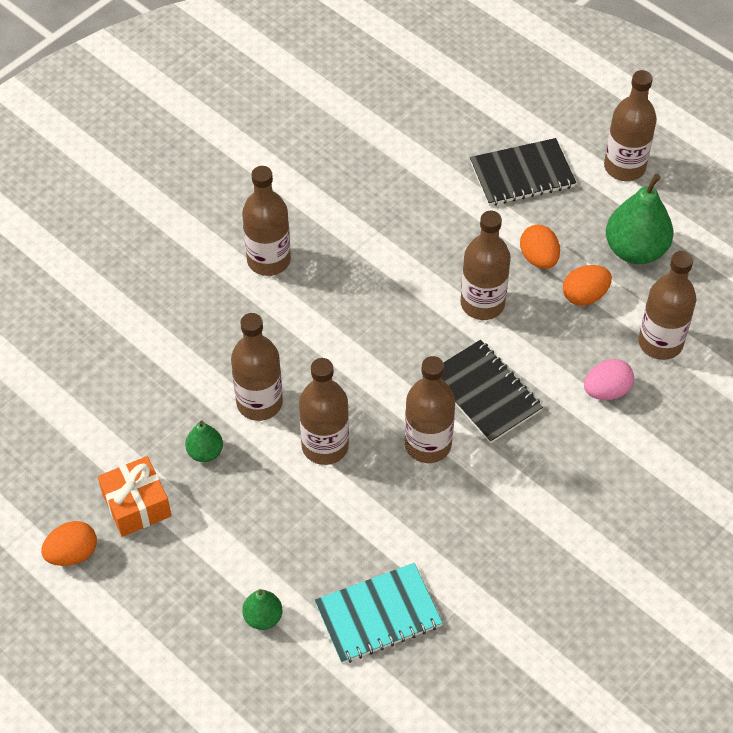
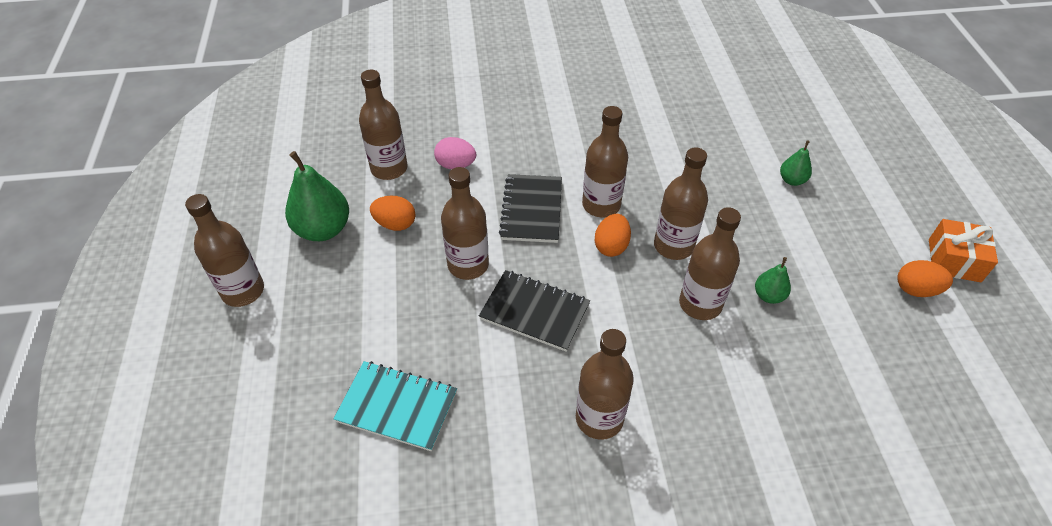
camera: 140 degrees left, 5 degrees down
orange gift [98,456,171,537] -> orange gift moved to [929,219,998,282]
turquoise notebook [315,563,443,664] -> turquoise notebook moved to [333,361,457,451]
black notebook [470,138,576,206] -> black notebook moved to [479,270,590,352]
orange egg [520,225,560,269] -> orange egg moved to [595,214,631,257]

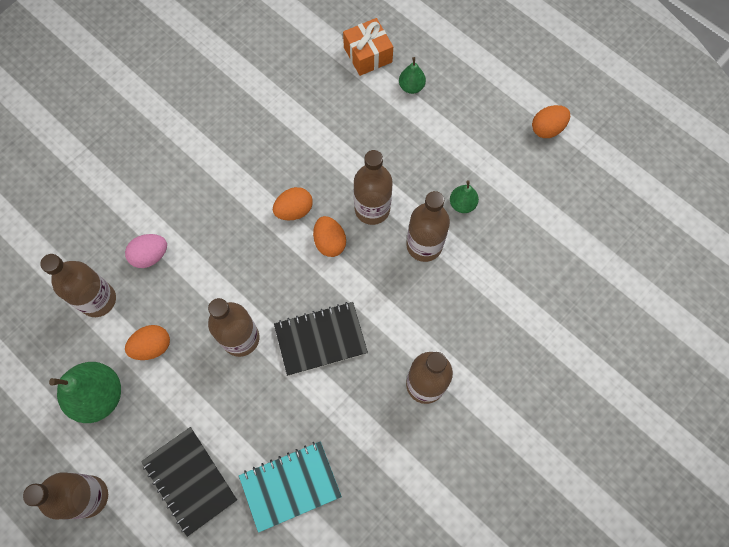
camera: 40 degrees left, 20 degrees up
black notebook [499,174,562,243] -> black notebook moved to [141,427,237,537]
brown bottle [582,106,628,217] -> orange egg [273,187,313,220]
orange gift [929,219,998,282] -> orange gift moved to [343,18,393,76]

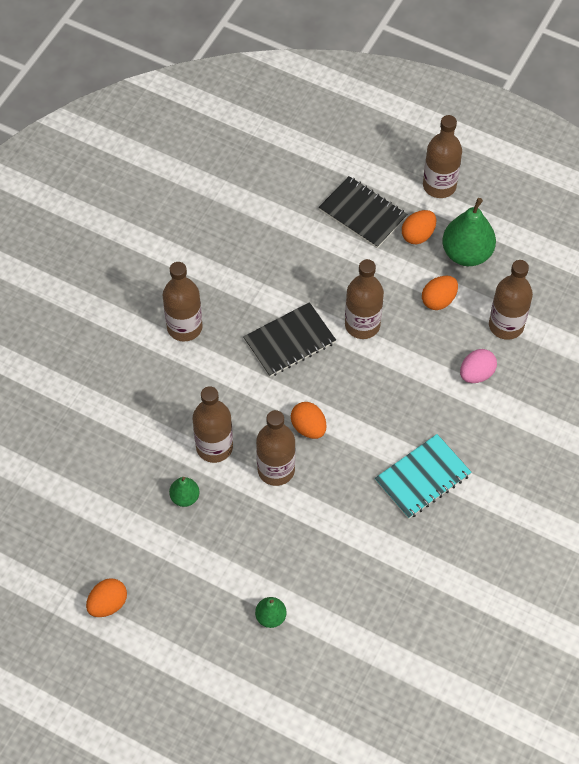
camera: 165 degrees right, 10 degrees down
turquoise notebook [239,441,342,533] -> turquoise notebook moved to [375,434,472,519]
orange egg [273,187,313,220] -> orange egg moved to [402,210,436,244]
orange gift [343,18,393,76] -> none

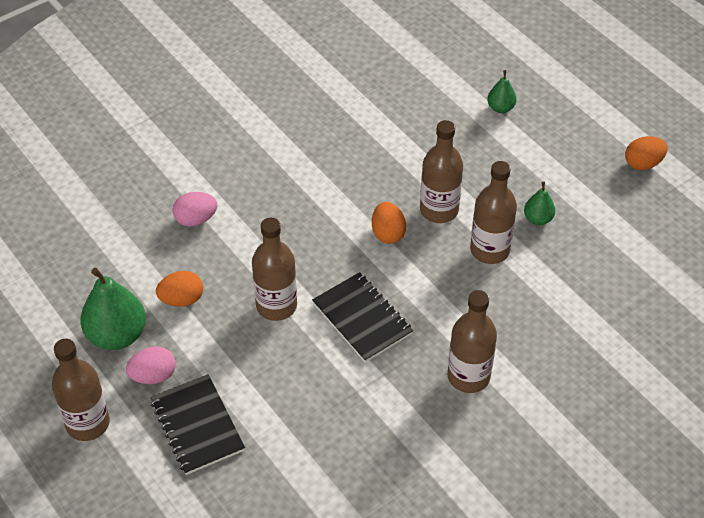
camera: 155 degrees left, 10 degrees down
black notebook [243,302,336,377] -> black notebook turned 60 degrees clockwise [312,272,413,362]
turquoise notebook [375,434,472,519] -> none
orange egg [402,210,436,244] -> pink egg [126,346,176,384]
brown bottle [489,260,533,340] -> none

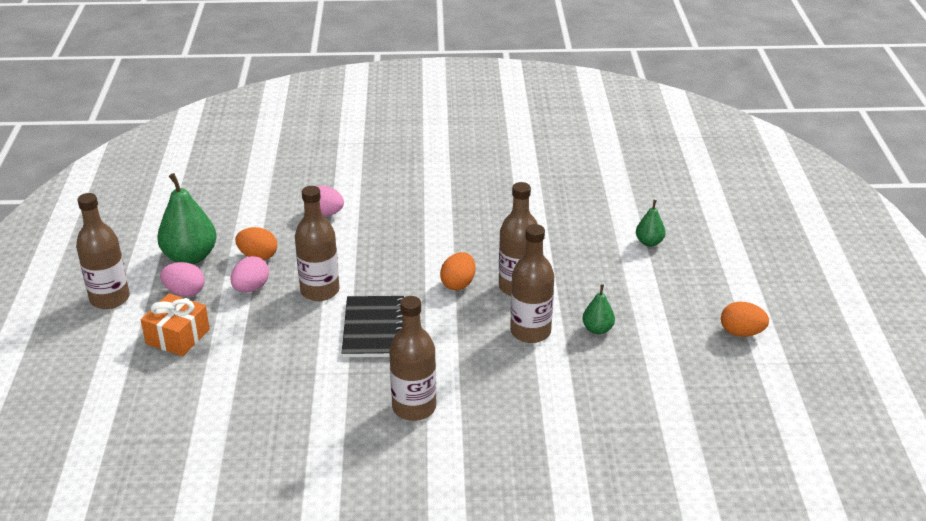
camera: 35 degrees right, 15 degrees down
black notebook [150,374,245,475] -> orange gift [141,293,210,356]
none -> pink egg [230,256,269,292]

